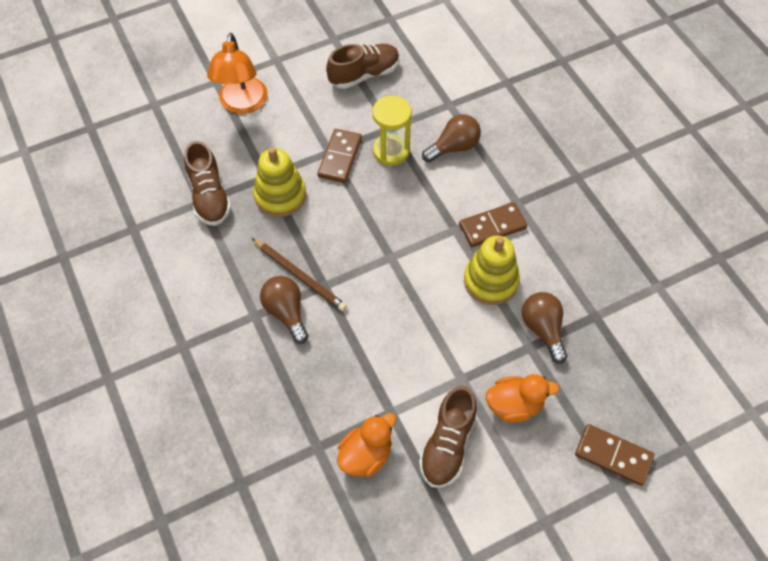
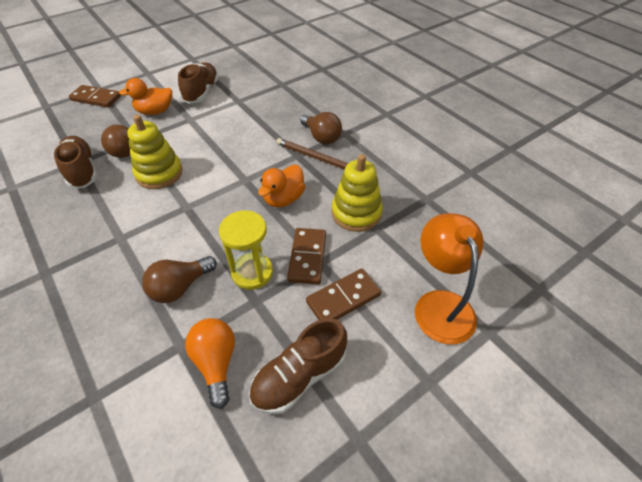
camera: 170 degrees right, 10 degrees down
brown shoe [184,141,231,226] -> brown shoe moved to [54,136,98,188]
orange duck [337,413,396,477] -> orange duck moved to [258,165,306,207]
brown domino [459,202,527,247] -> brown domino moved to [306,269,381,320]
none -> orange light bulb [185,318,235,409]

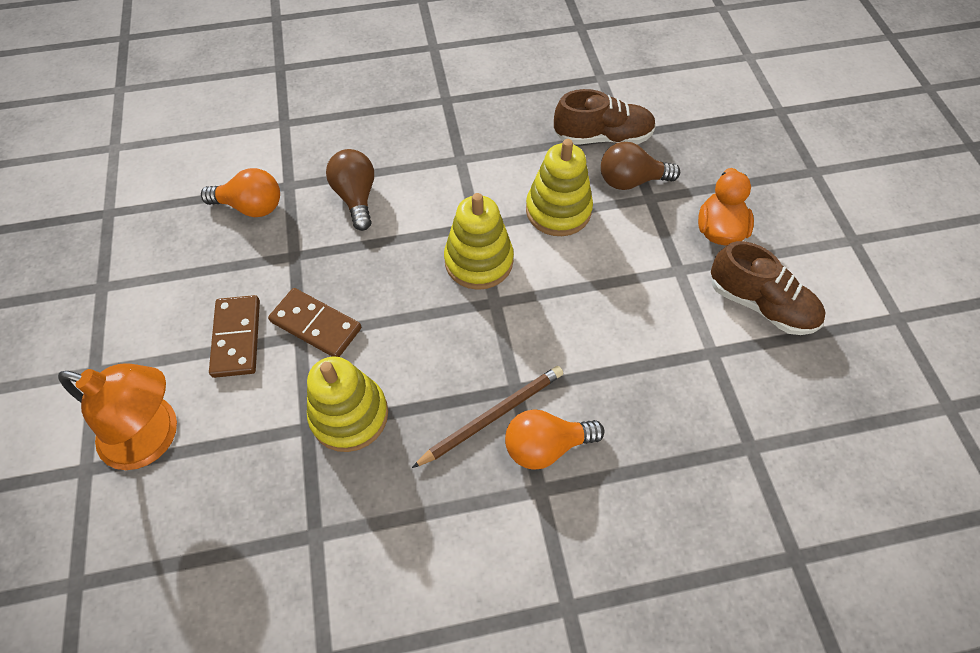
camera: 115 degrees right, 10 degrees up
brown domino [69,85,121,108] -> none
yellow hourglass [219,211,273,290] -> none
brown shoe [249,318,347,414] -> none
orange duck [258,165,306,207] -> none
brown light bulb [300,112,342,144] -> orange light bulb [505,409,604,470]
none -> yellow stacking toy [444,193,514,290]

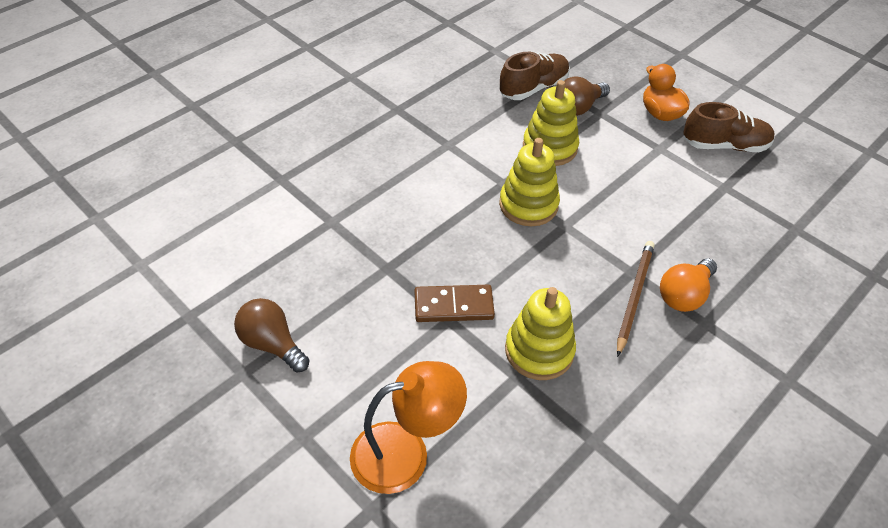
camera: 35 degrees left, 10 degrees down
orange light bulb [201,168,280,217] -> none
brown domino [209,295,260,378] -> none
brown light bulb [326,149,374,231] -> brown light bulb moved to [234,298,309,373]

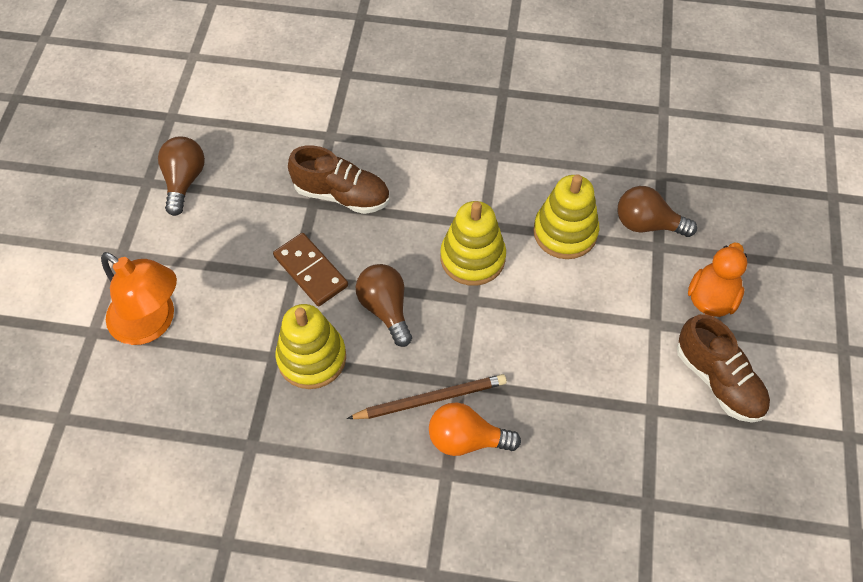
camera: 55 degrees right, 10 degrees up
brown shoe [499,52,570,100] -> brown shoe moved to [288,145,390,214]
none -> brown light bulb [356,264,412,347]

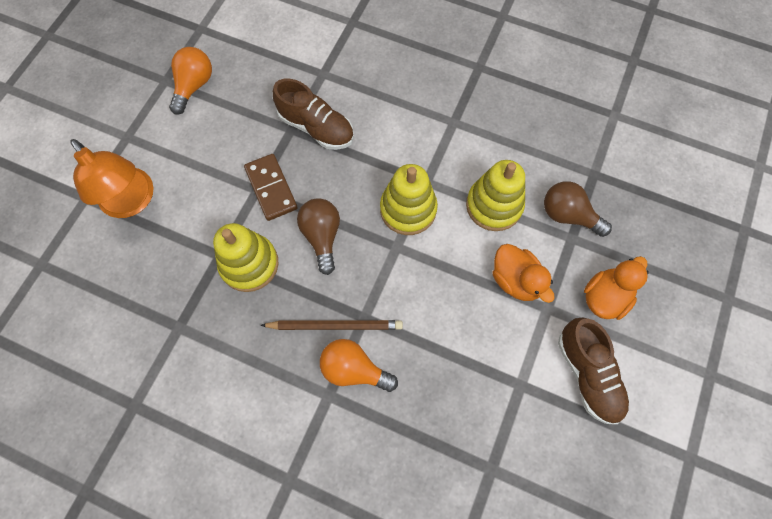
camera: 15 degrees right, 10 degrees up
brown light bulb [158,137,205,216] -> orange light bulb [169,47,212,115]
none -> orange duck [492,244,555,303]

